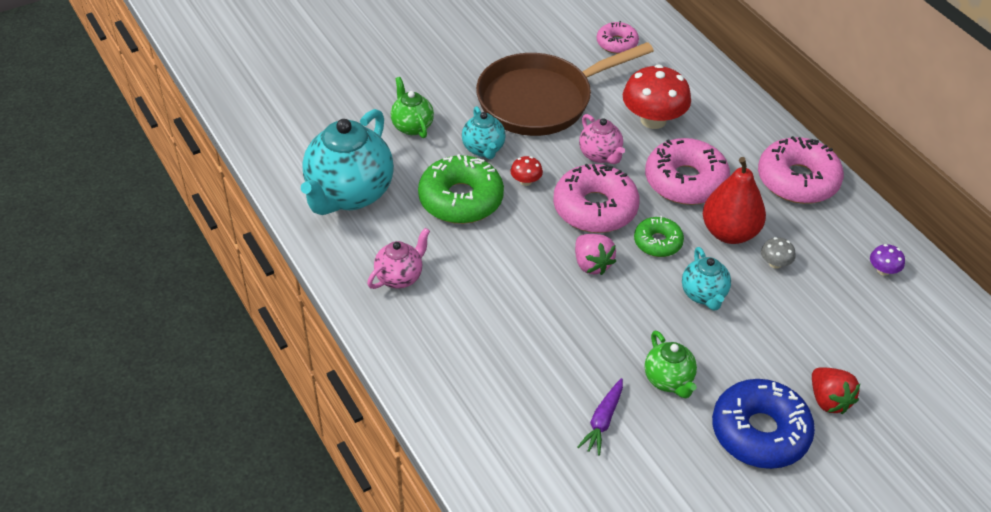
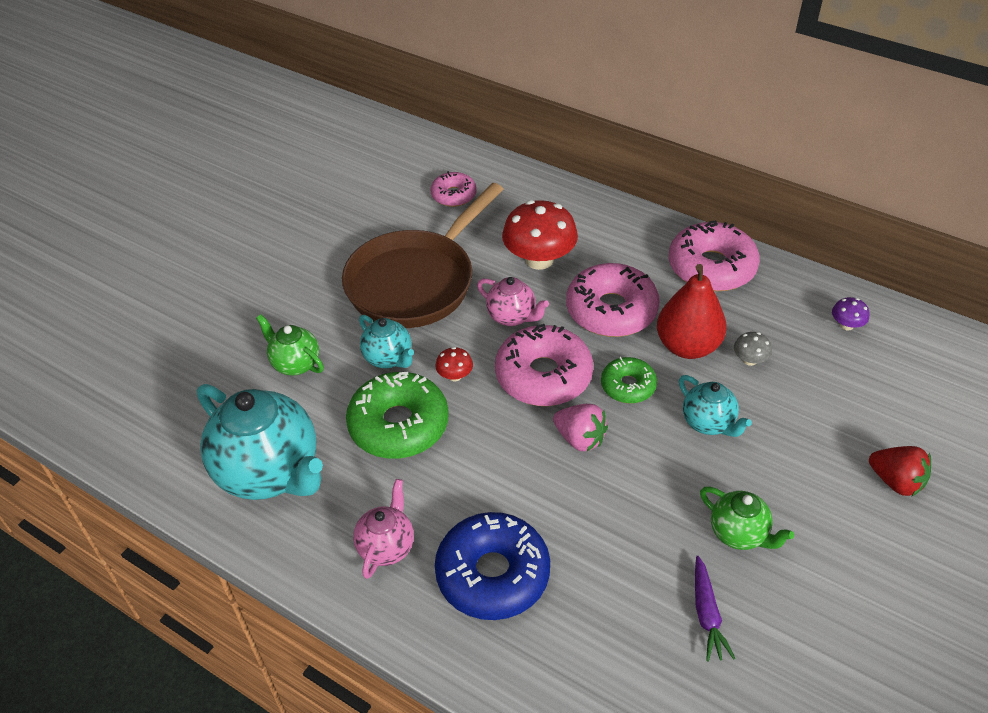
camera: 25 degrees left, 0 degrees up
turquoise teapot [301,109,394,215] -> turquoise teapot turned 45 degrees counterclockwise [197,384,323,500]
blue donut [712,379,815,469] -> blue donut moved to [435,512,550,620]

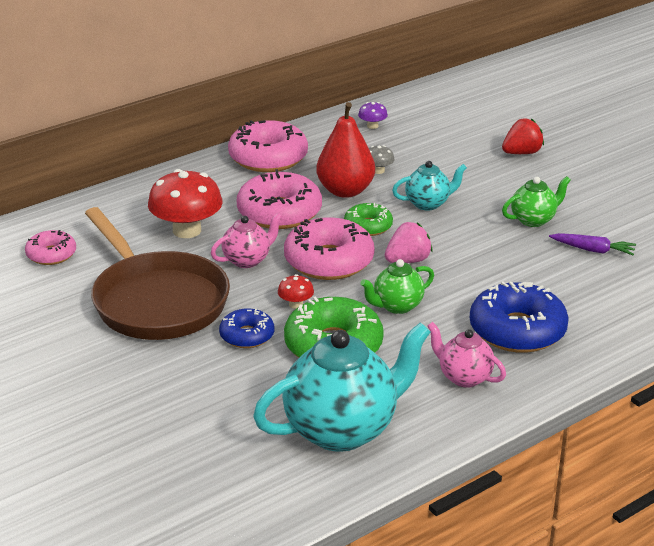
camera: 70 degrees left, 15 degrees down
green teapot [256,314,324,375] -> green teapot moved to [360,259,434,314]
turquoise teapot [359,315,414,368] -> blue donut [219,308,274,348]

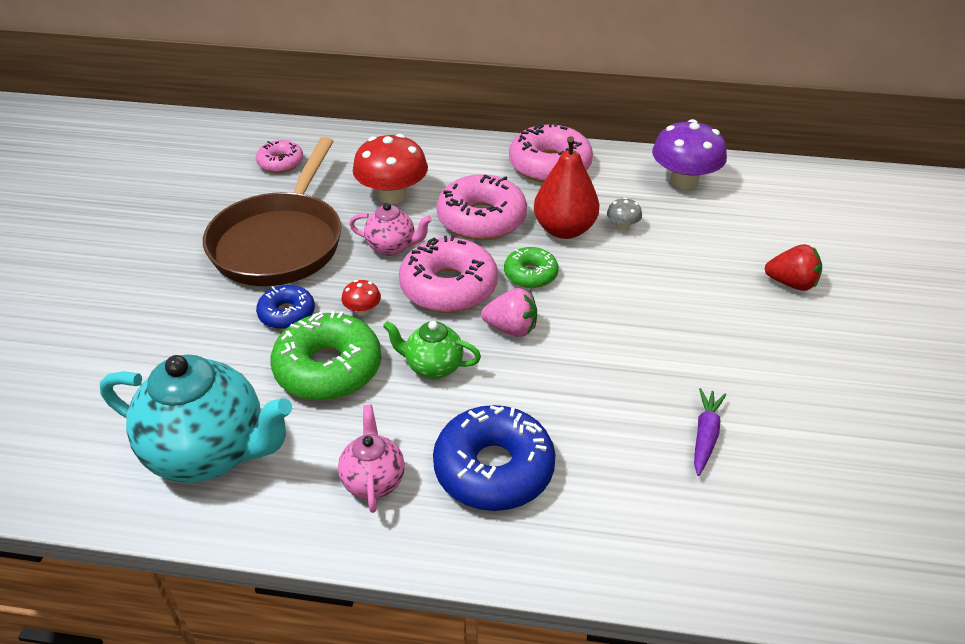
camera: 45 degrees right, 10 degrees up
purple mushroom [358,102,388,129] -> purple mushroom [652,119,727,189], size x2.20
turquoise teapot [392,161,467,211] -> none
green teapot [502,176,571,227] -> none
purple carrot [549,233,636,256] -> purple carrot turned 135 degrees counterclockwise [694,388,726,476]

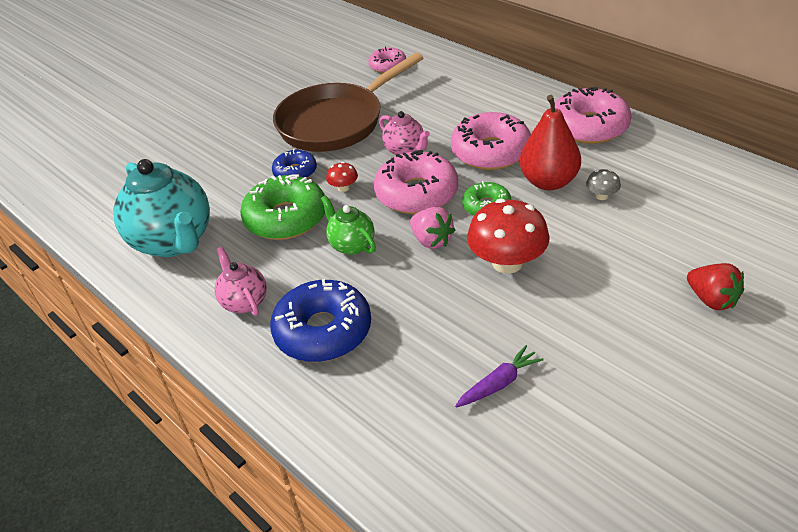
camera: 40 degrees right, 0 degrees up
pink teapot [338,404,405,513] -> pink teapot turned 60 degrees counterclockwise [215,247,267,316]
red mushroom [353,134,428,204] -> red mushroom moved to [467,199,550,274]
purple mushroom [652,119,727,189] -> none

